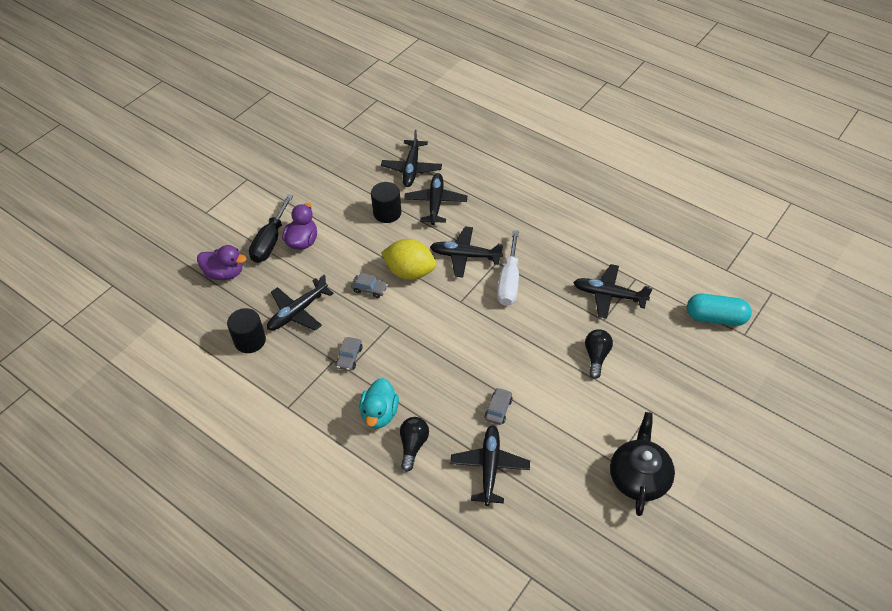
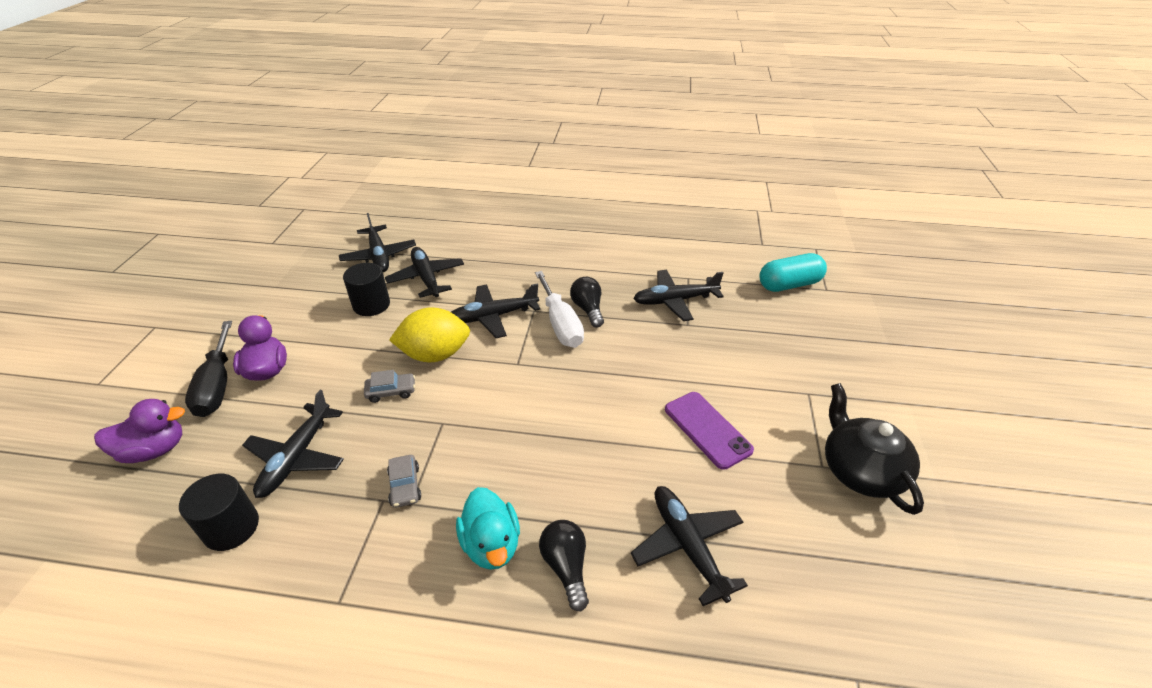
camera: 30 degrees left, 10 degrees down
grey car [485,388,513,425] -> none
black light bulb [585,329,613,379] -> black light bulb moved to [570,277,604,327]
none -> purple phone [665,392,754,470]

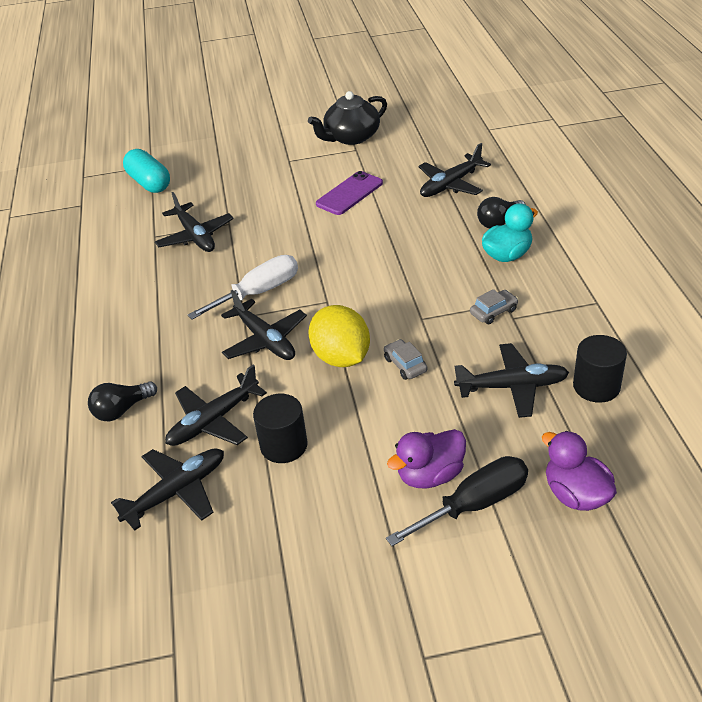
camera: 105 degrees left, 0 degrees up
black light bulb [570,277,604,327] -> black light bulb moved to [88,381,157,421]

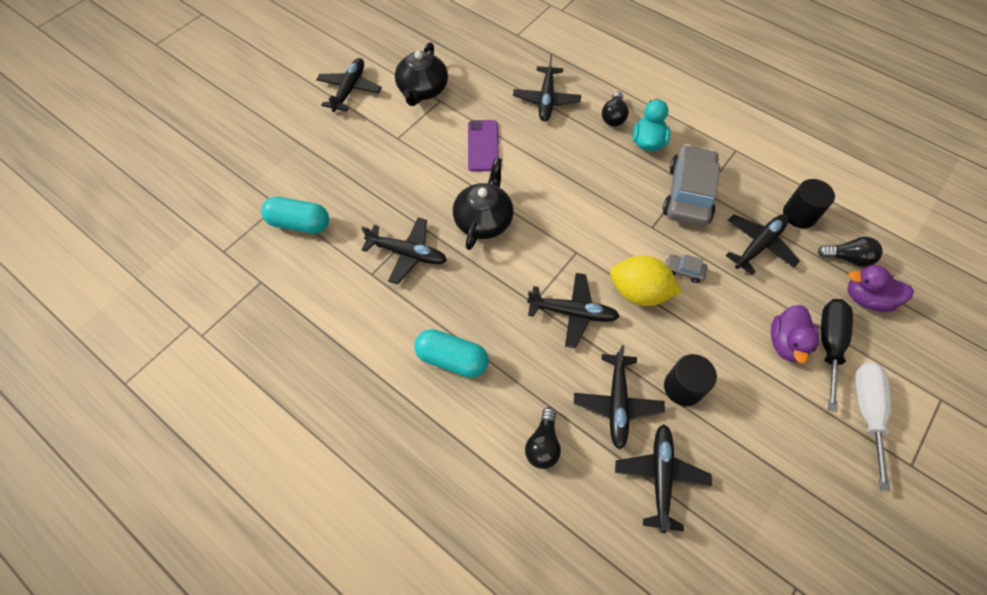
camera: 45 degrees left, 20 degrees up
white screwdriver [188,255,298,320] -> white screwdriver moved to [855,363,892,492]
grey car [470,289,518,324] -> grey car [663,144,720,226], size x2.34
none -> black plane [316,58,382,112]
none -> turquoise capsule [414,329,489,378]
none -> black teapot [453,158,514,250]
none -> black light bulb [818,237,883,267]

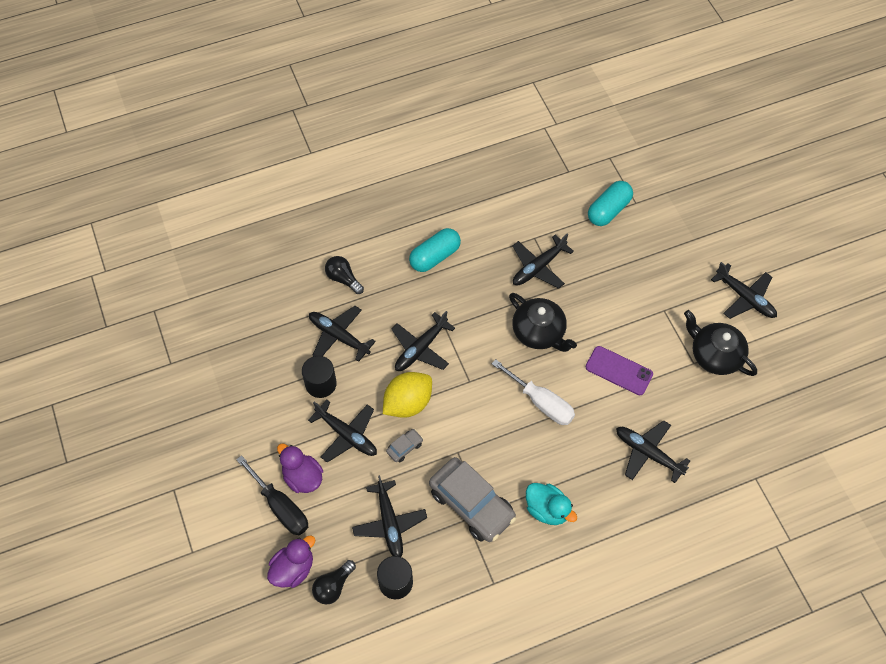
camera: 120 degrees right, 0 degrees up
black light bulb [602,91,629,126] -> none
black plane [615,424,712,533] -> black plane moved to [308,400,377,463]
white screwdriver [855,363,892,492] -> white screwdriver moved to [492,359,575,425]

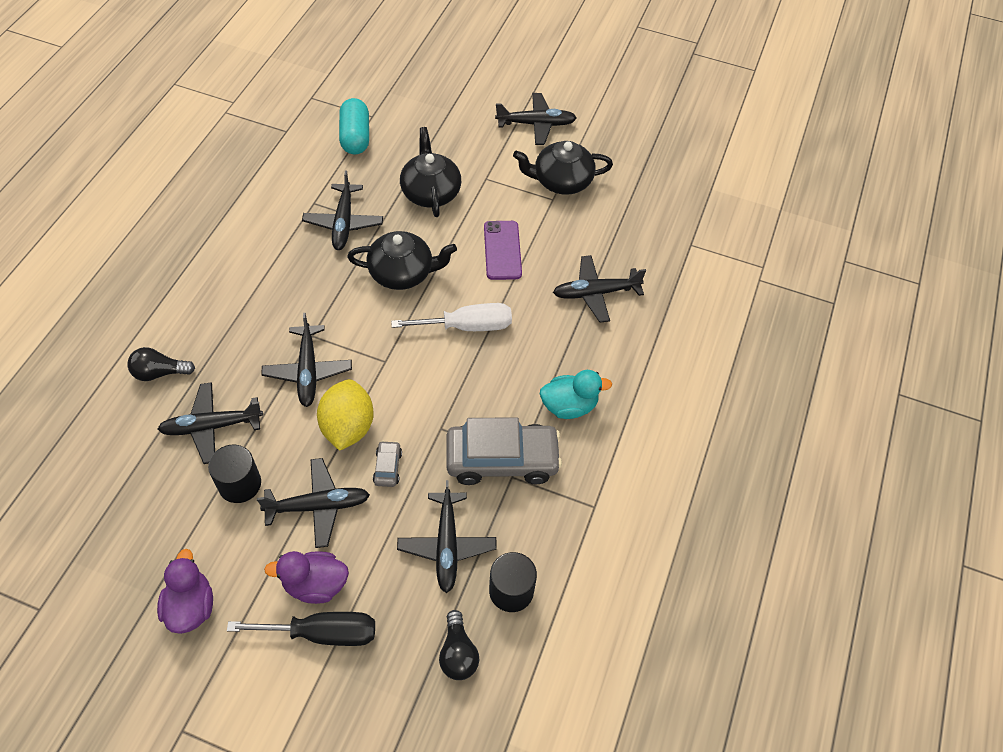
camera: 50 degrees left, 5 degrees down
purple duck [267,535,315,588] -> purple duck moved to [157,549,213,634]
black plane [352,475,427,557] -> black plane turned 60 degrees clockwise [397,480,497,593]
turquoise capsule [409,228,461,272] -> none
purple phone [586,346,653,395] -> purple phone turned 75 degrees counterclockwise [484,221,522,280]
none -> black teapot [400,127,461,217]

